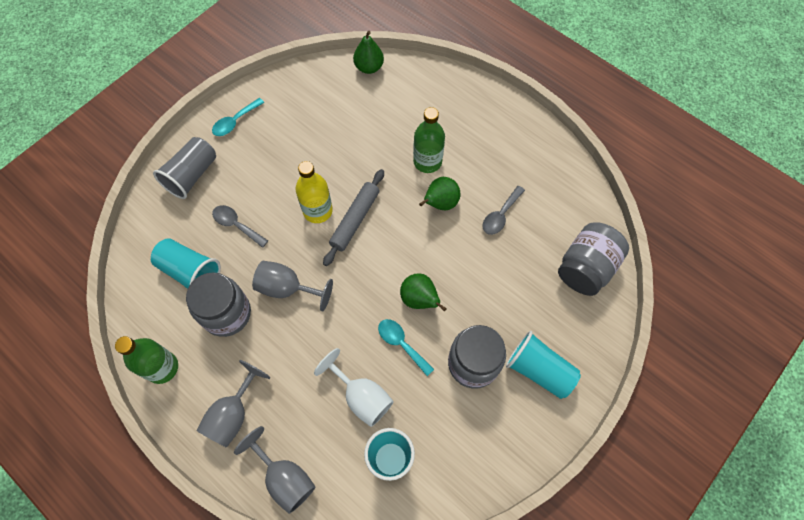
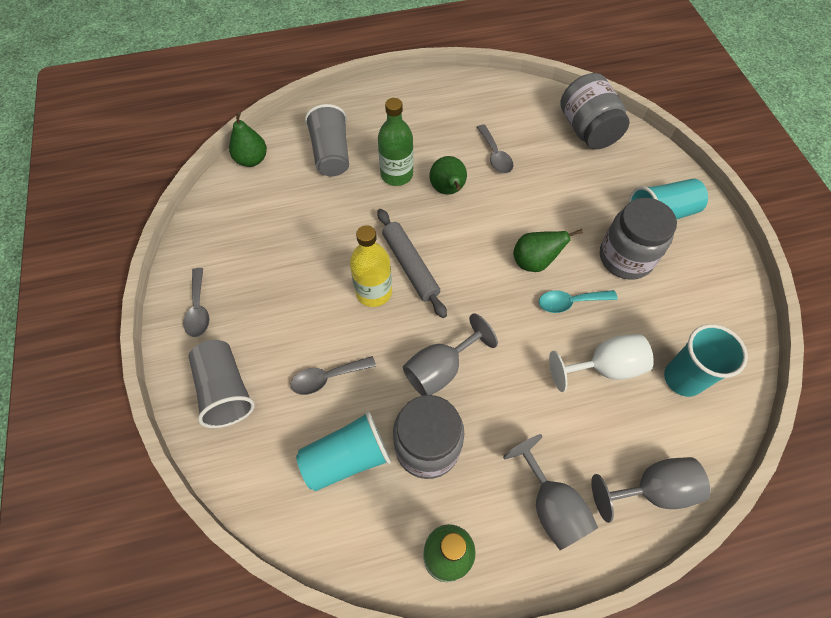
camera: 55 degrees left, 5 degrees down
turquoise spoon [212,98,264,136] -> grey spoon [183,268,209,337]
none -> grey cup [305,104,349,176]

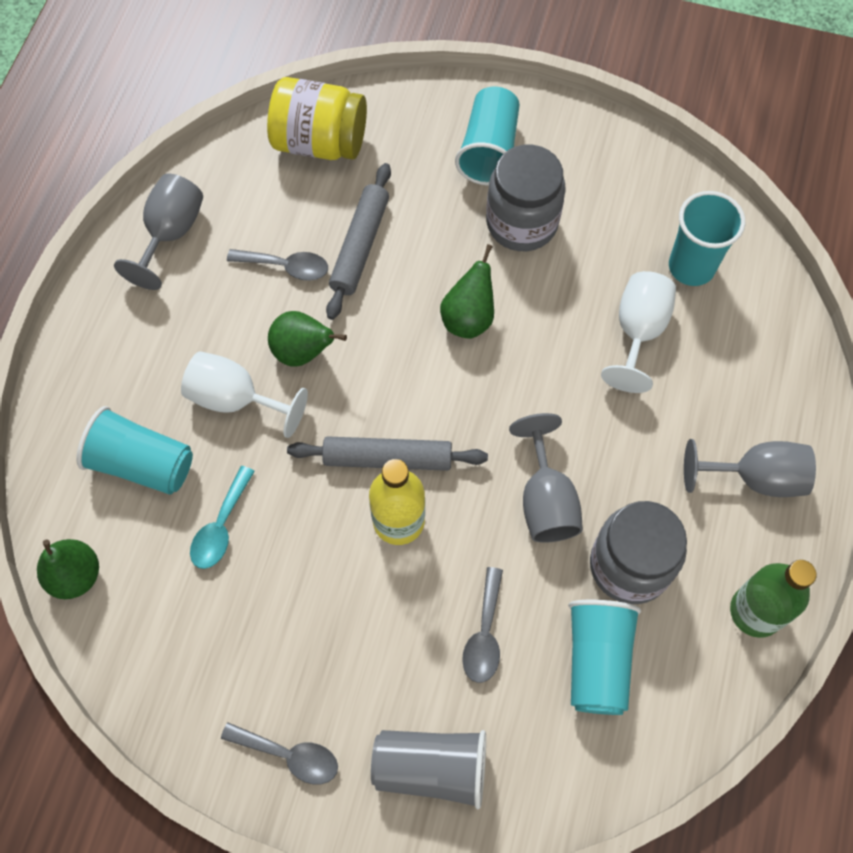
camera: 60 degrees left, 5 degrees up
grey cup [305,104,349,176] -> turquoise cup [77,406,193,495]
green bottle [378,98,413,186] -> white goblet [181,351,308,438]
turquoise spoon [539,290,618,313] -> turquoise spoon moved to [190,466,255,569]
grey jar [560,73,630,149] -> yellow jar [267,77,367,160]
grey goblet [591,457,711,523] -> grey goblet moved to [114,174,203,290]
none -> grey rolling pin [326,163,391,320]

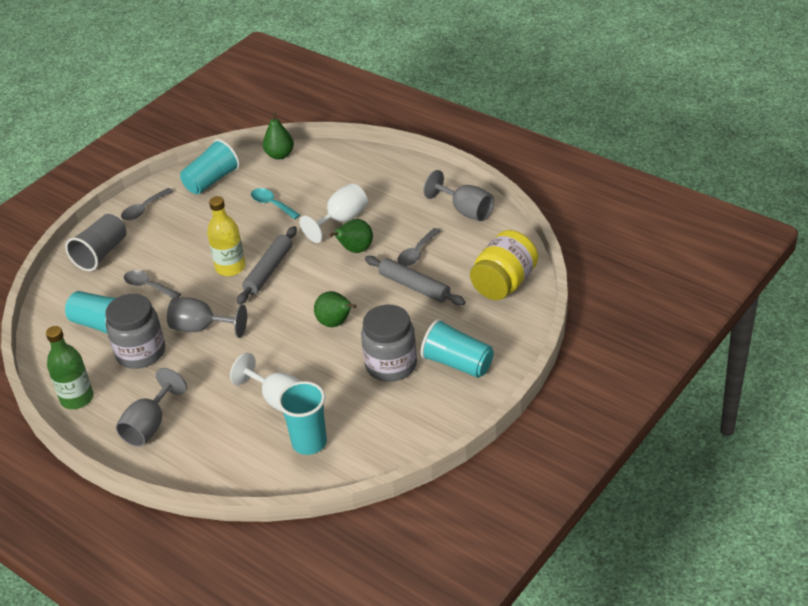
camera: 115 degrees right, 25 degrees down
turquoise cup [77,406,193,495] -> turquoise cup moved to [180,139,240,194]

